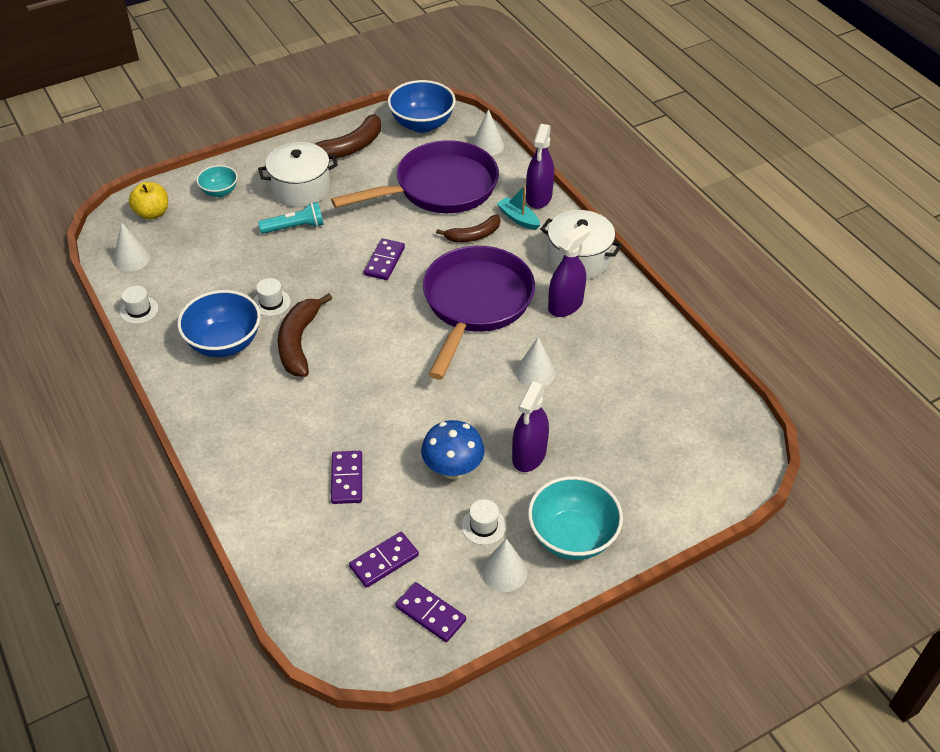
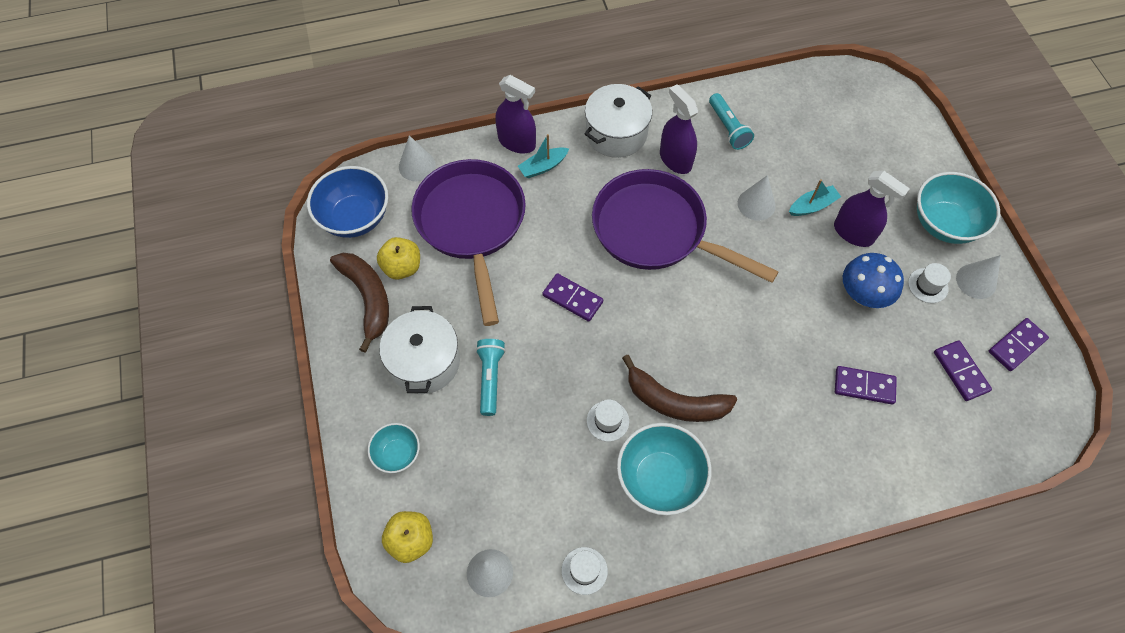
camera: 75 degrees left, 15 degrees up
blue bowl [177,290,261,357] -> turquoise bowl [617,423,712,515]
brown banana [436,214,500,242] -> none
none -> yellow apple [377,237,420,280]
none -> turquoise flashlight [709,93,754,150]
none -> turquoise boat [789,179,841,216]

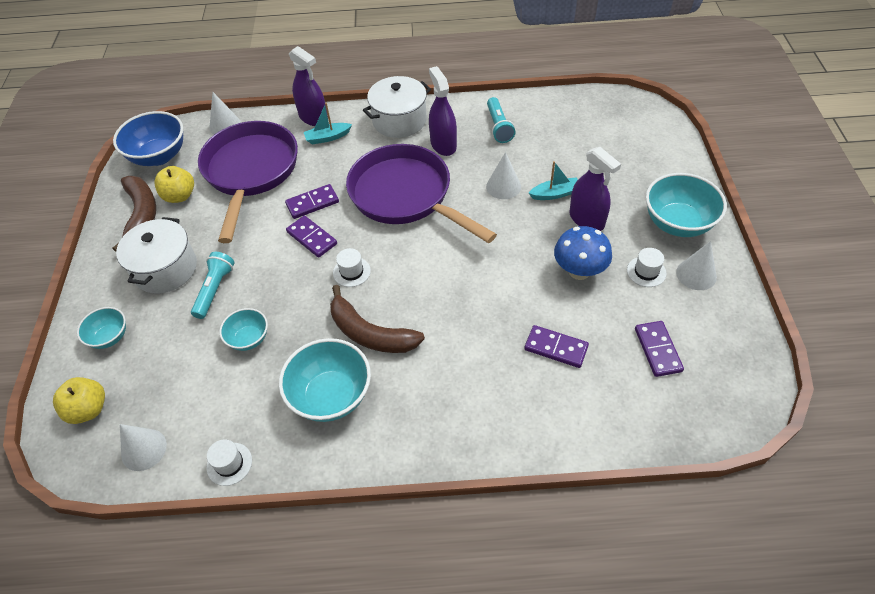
camera: 15 degrees right, 10 degrees down
white hat [587,399,629,442] -> white hat moved to [333,248,371,287]
purple domino [989,318,1049,371] -> purple domino moved to [285,184,339,219]
none -> turquoise bowl [219,308,268,351]

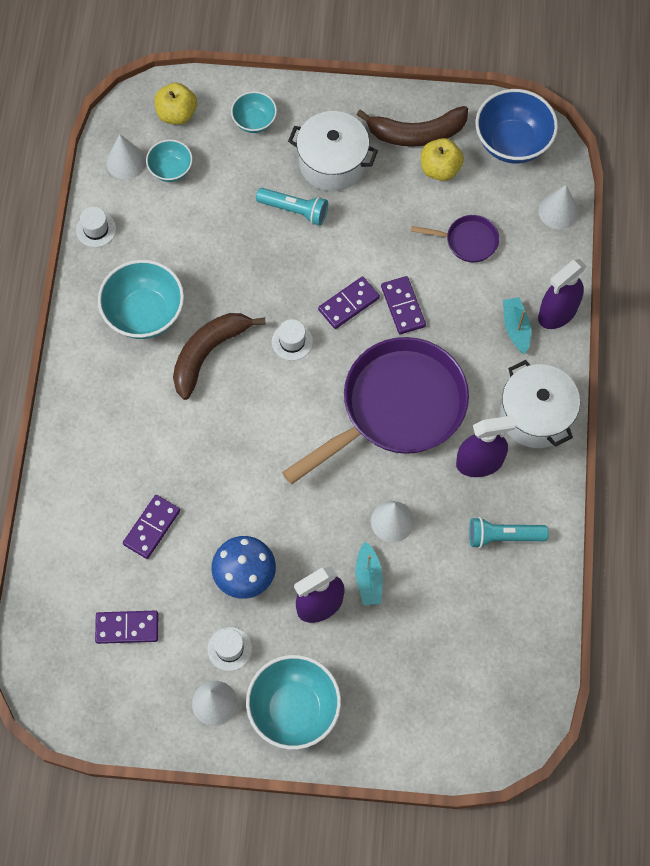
camera: 95 degrees right, 15 degrees up
purple pan [198,121,298,243] -> purple pan [411,215,499,263], size x0.44
turquoise bowl [219,308,268,351] -> turquoise bowl moved to [146,139,193,182]

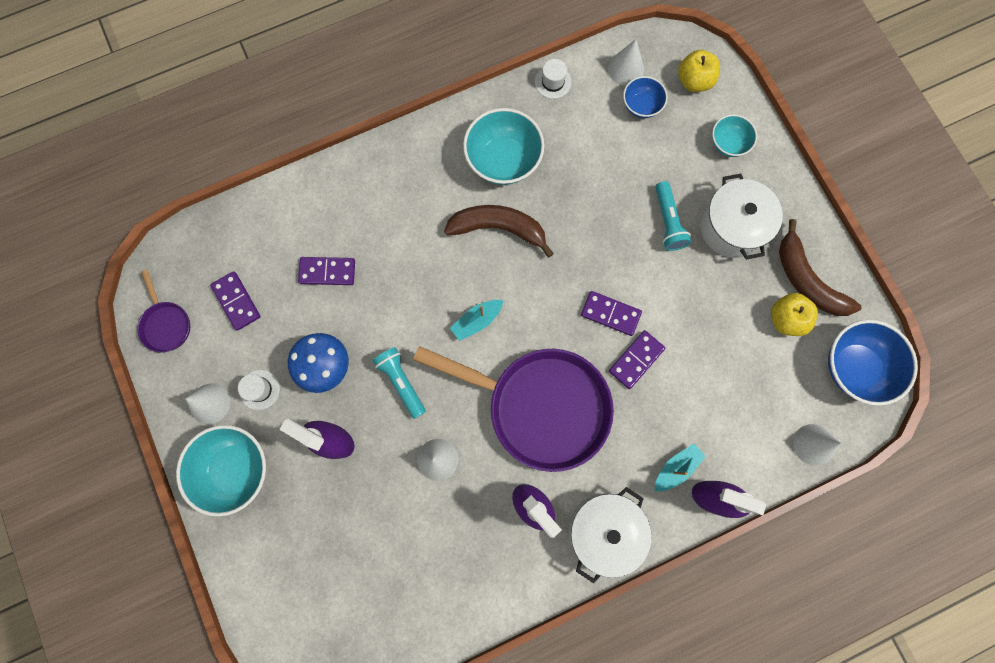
camera: 60 degrees right, 10 degrees up
turquoise bowl [146,139,193,182] -> blue bowl [623,76,668,118]
white hat [272,319,313,360] -> none
turquoise boat [356,541,383,605] -> turquoise boat moved to [450,300,503,341]
purple pan [411,215,499,263] -> purple pan moved to [138,270,190,353]
turquoise flashlight [469,517,549,548] -> turquoise flashlight moved to [372,347,426,419]

